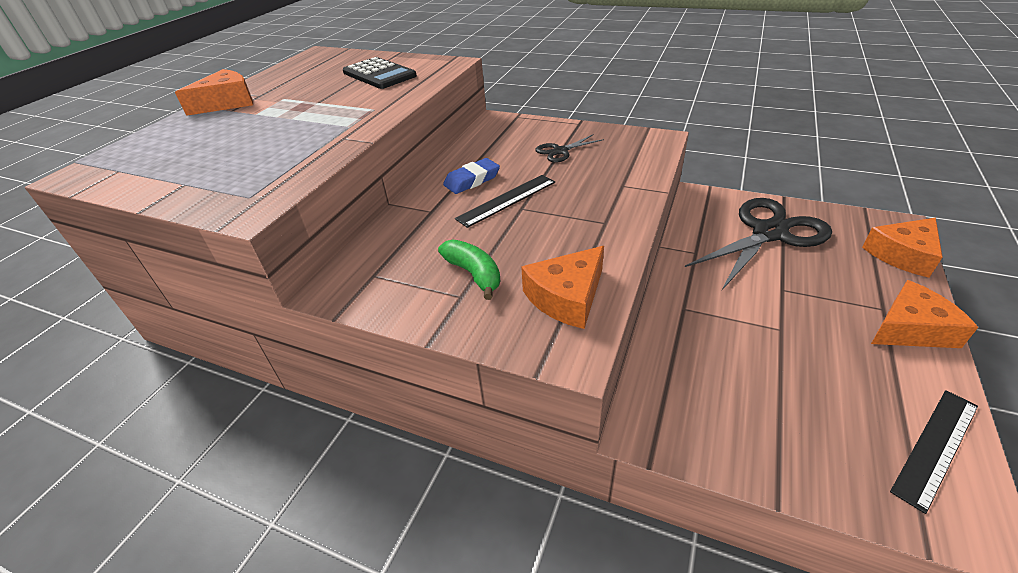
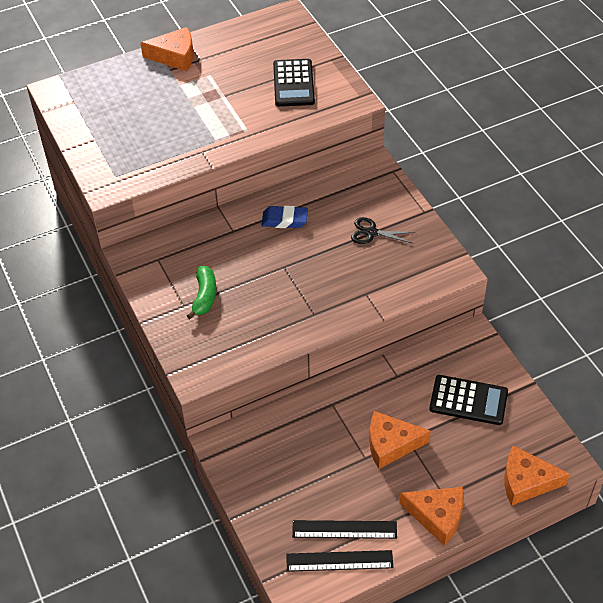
camera: 40 degrees right, 10 degrees up
black ruler [455,175,555,228] -> black ruler moved to [292,520,397,539]
orange cheese [521,246,604,329] -> orange cheese moved to [369,411,431,469]
black scissors [685,198,832,290] -> black calculator [429,375,508,425]

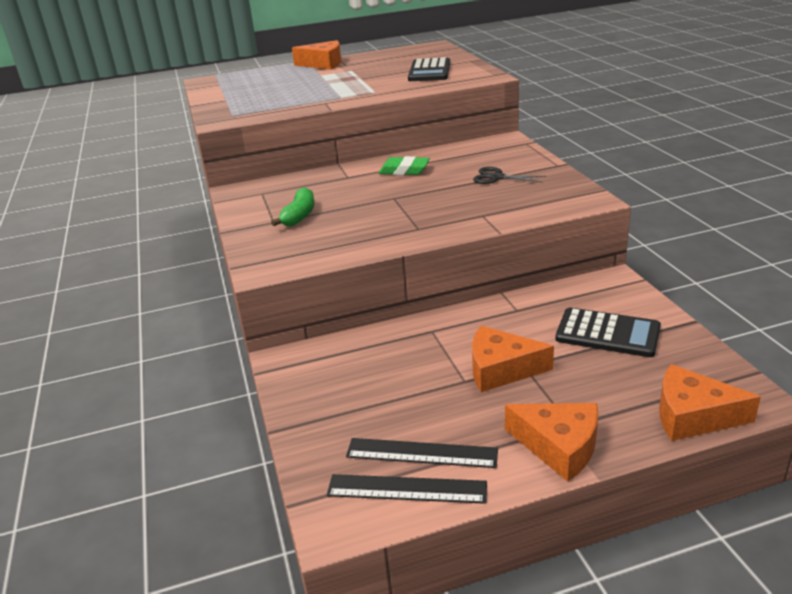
camera: 10 degrees right, 20 degrees down
blue eraser [261,205,308,228] -> green eraser [379,156,430,175]

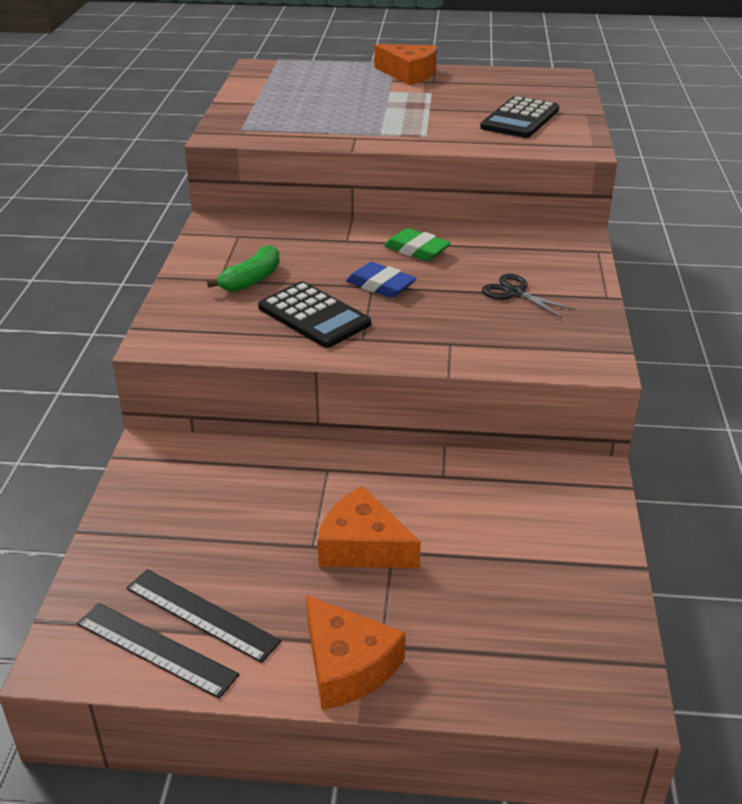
camera: 20 degrees right, 5 degrees up
black calculator [555,307,661,357] -> black calculator moved to [258,281,371,348]
orange cheese [659,364,761,441] -> none
none -> blue eraser [346,262,417,298]

